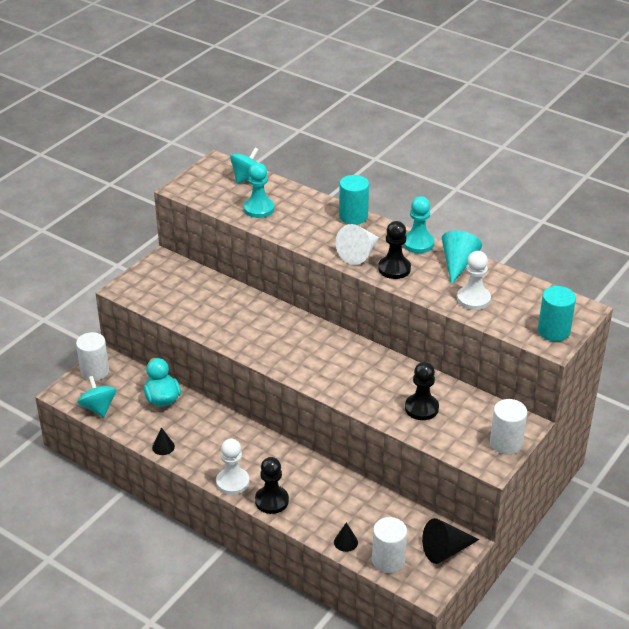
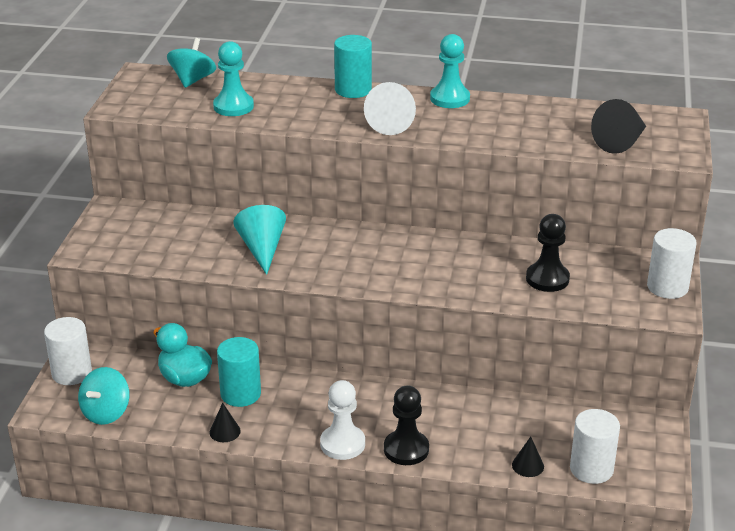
camera: 25 degrees left, 5 degrees down
turquoise spinning top [77,376,117,417] -> turquoise spinning top turned 105 degrees counterclockwise [78,367,130,425]
black pawn [378,221,411,279] -> none
black cone [422,518,479,564] -> black cone moved to [591,99,646,154]
turquoise cone [442,230,482,285] -> turquoise cone moved to [233,205,286,275]
white pawn [457,251,491,310] -> none
turquoise cylinder [538,286,576,341] -> turquoise cylinder moved to [217,337,261,407]

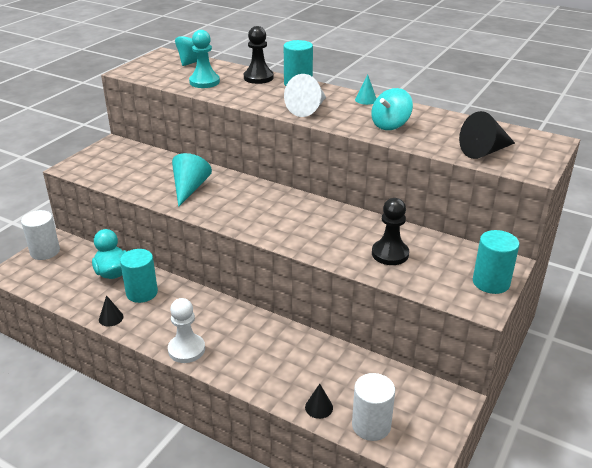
camera: 20 degrees right, 0 degrees up
turquoise spinning top [78,367,130,425] -> turquoise spinning top moved to [371,88,413,130]
black pawn [384,385,429,465] -> black pawn moved to [244,26,273,84]
turquoise pawn [430,34,470,108] -> turquoise cone [355,74,377,105]
white cylinder [647,228,696,299] -> turquoise cylinder [473,230,519,294]

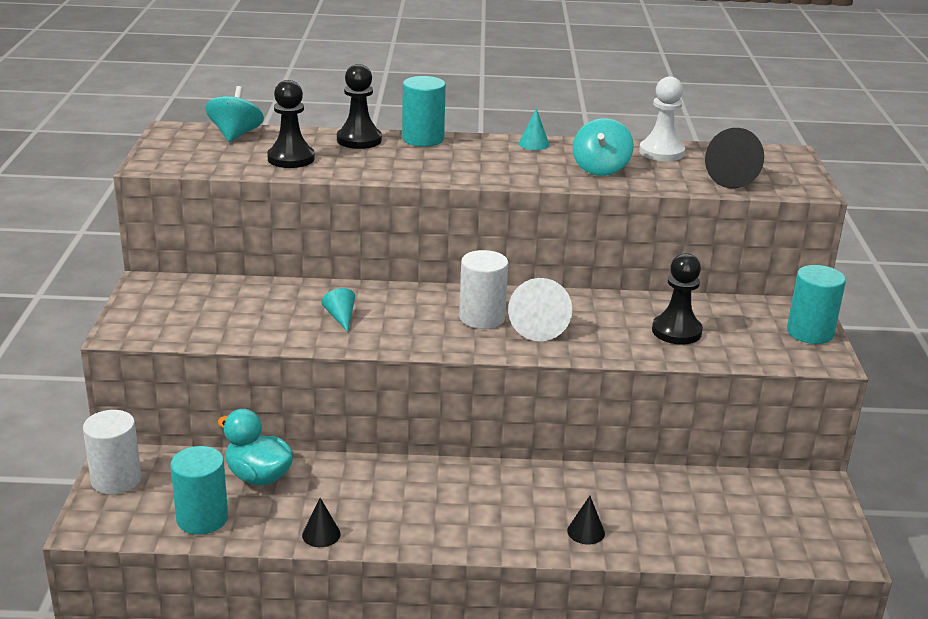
camera: 30 degrees left, 5 degrees down
turquoise cylinder [120,249,158,303] -> turquoise cylinder moved to [170,446,228,535]
white pawn [168,298,205,363] -> white pawn moved to [639,76,685,161]
turquoise cone [172,153,212,207] -> turquoise cone [322,288,355,332], size x0.55
turquoise pawn [189,30,220,88] -> black pawn [267,80,315,168]
white cone [284,74,326,117] -> white cone moved to [508,278,572,341]
black cone [305,384,333,419] -> black cone moved to [567,496,605,545]
white cylinder [352,373,395,441] -> white cylinder moved to [459,250,508,329]

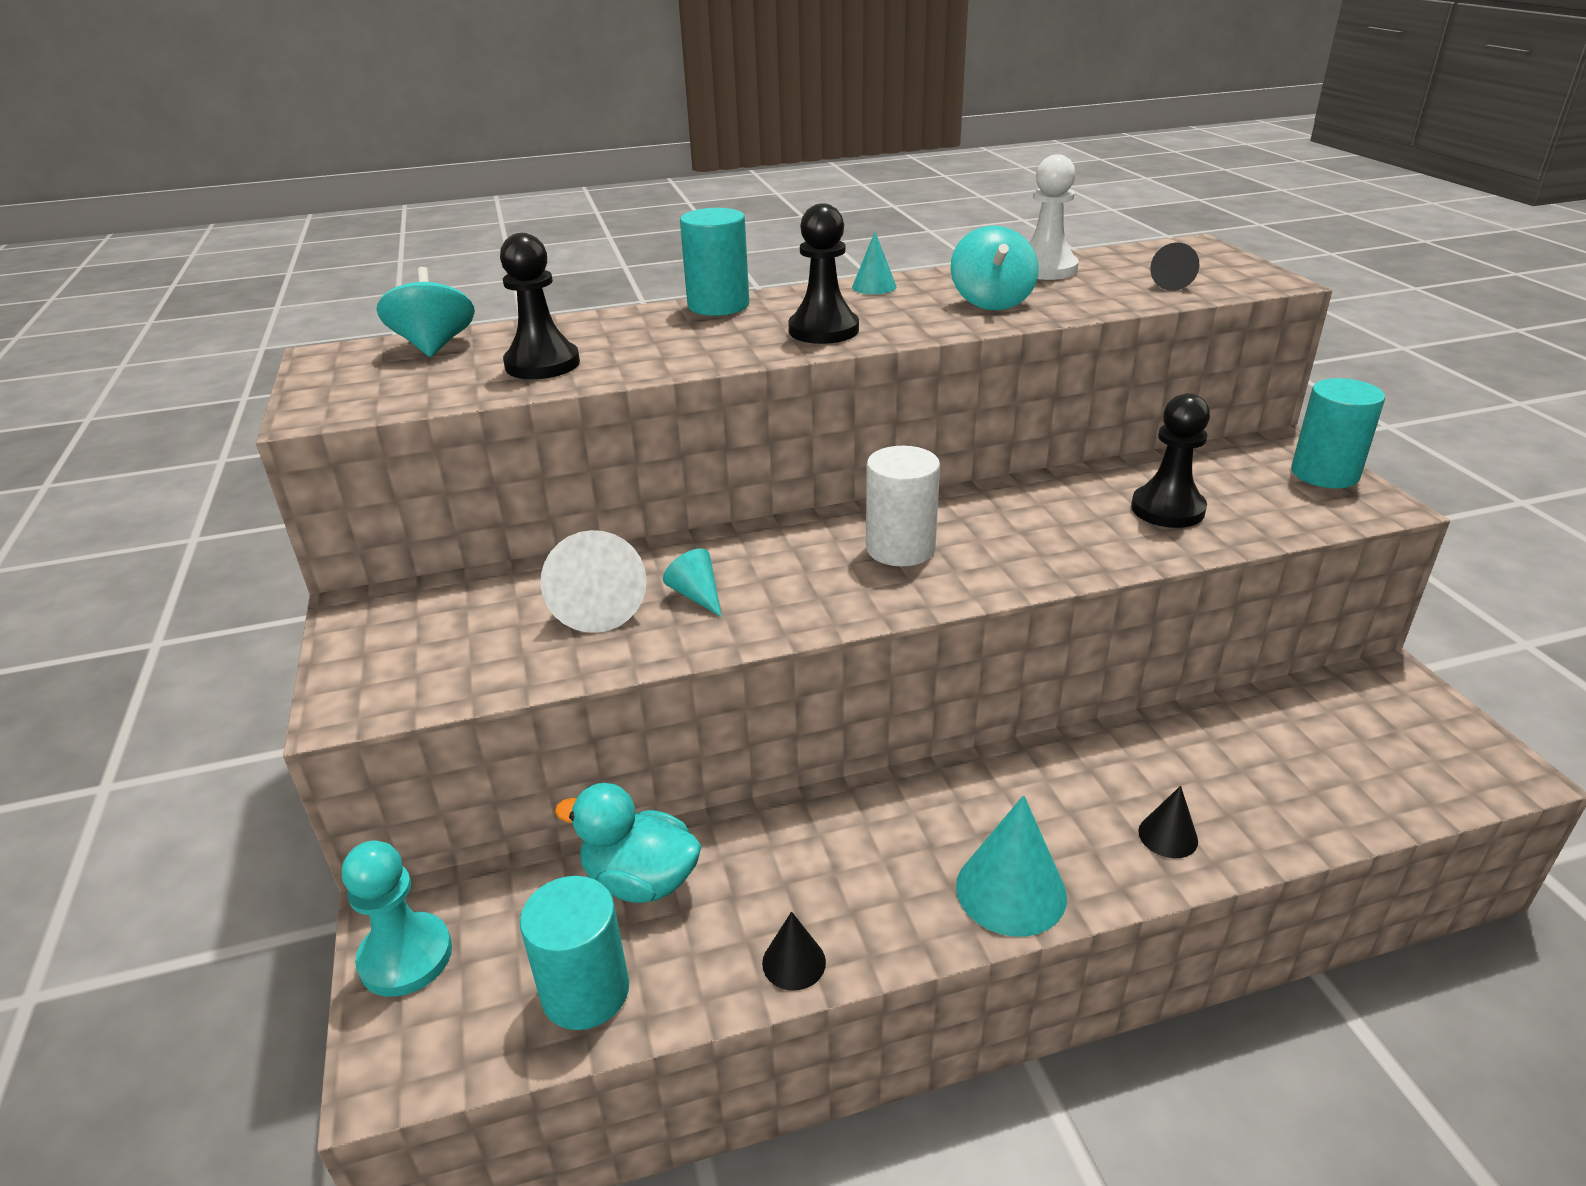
camera: 15 degrees left, 5 degrees up
white cylinder [83,410,141,494] -> turquoise pawn [342,841,452,997]
black pawn [337,64,382,149] -> black pawn moved to [788,203,859,344]
white cone [508,278,572,341] -> white cone moved to [540,530,647,633]
black cone [705,128,764,189] -> black cone [1150,242,1199,291], size x0.55
none -> turquoise cone [956,795,1067,937]

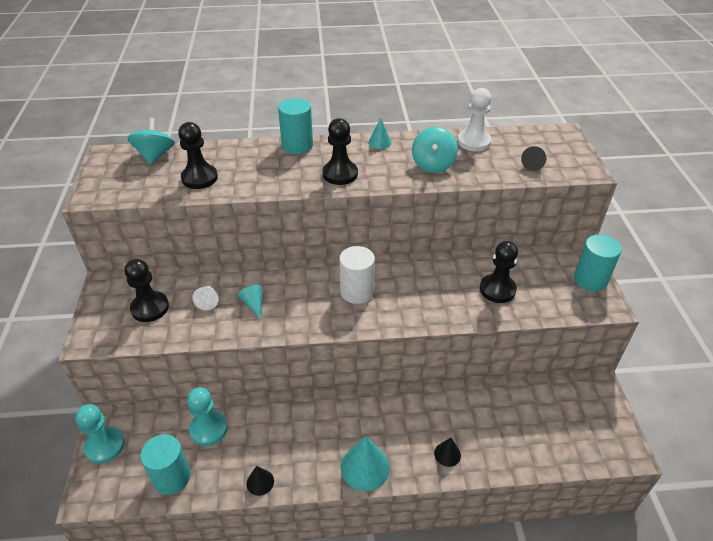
camera: 10 degrees right, 10 degrees up
white cone [540,530,647,633] -> white cone [192,286,219,310], size x0.55
turquoise duck [555,783,701,903] -> turquoise pawn [187,387,228,446]
none -> black pawn [125,259,169,322]

